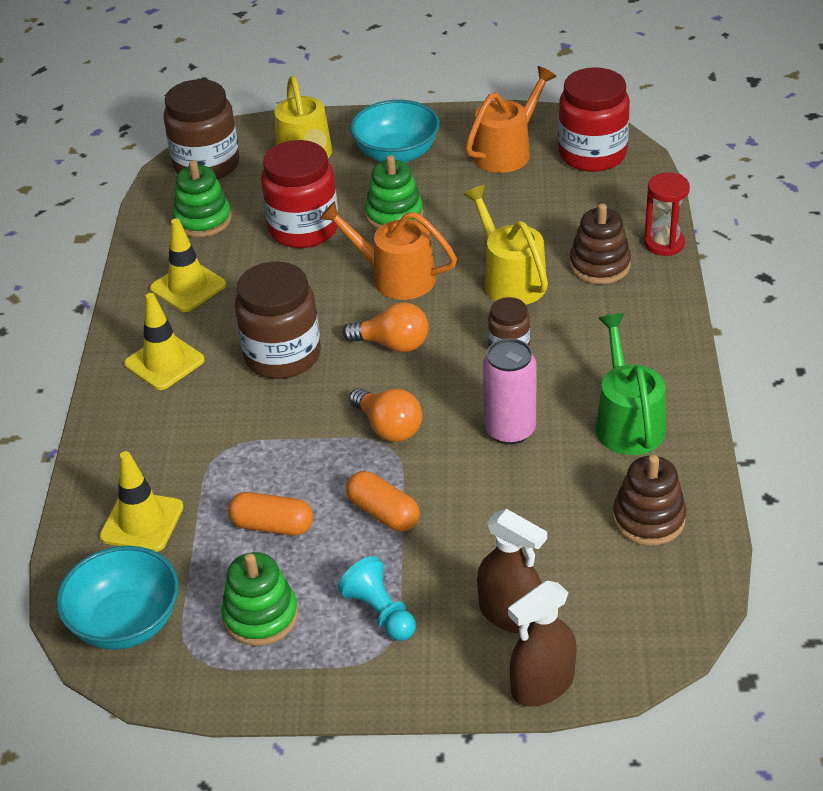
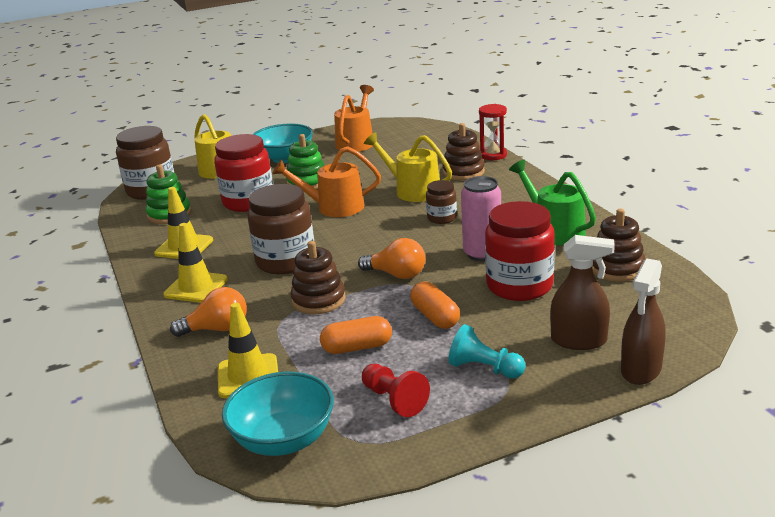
camera: 25 degrees left, 15 degrees down
green stacking toy [221,552,298,646] -> red pawn [362,364,430,417]
orange light bulb [343,302,428,352] -> orange light bulb moved to [170,287,247,337]
orange capsule [346,471,420,532] -> orange capsule turned 45 degrees clockwise [410,281,460,329]
red jar [558,67,630,172] -> red jar moved to [485,201,555,301]
none -> brown stacking toy [290,241,346,314]

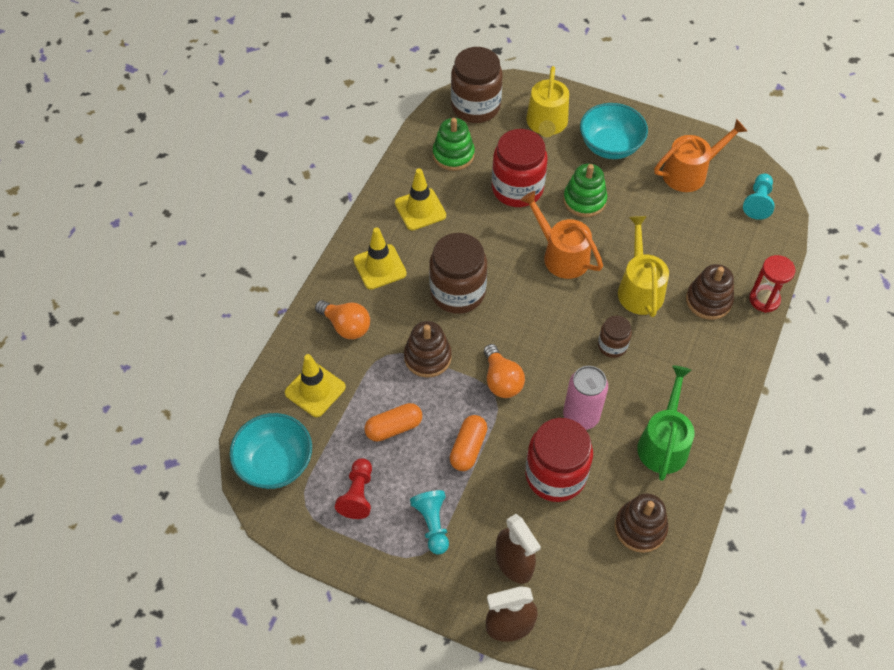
camera: 45 degrees right, 30 degrees up
orange capsule [320,316,392,354] -> orange capsule turned 60 degrees counterclockwise [364,403,422,442]
none -> turquoise pawn [743,174,775,220]

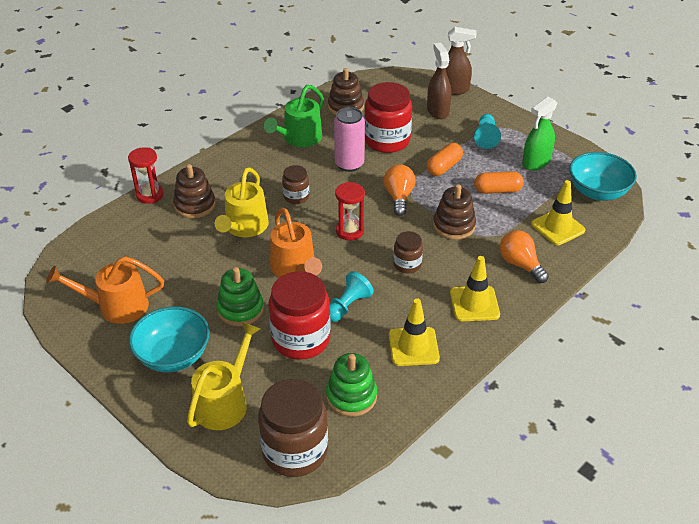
camera: 160 degrees left, 15 degrees down
red pawn [335,458,372,519] -> green spray bottle [522,97,557,171]
brown jar [429,233,487,314] -> brown jar [393,231,423,273], size x0.52
turquoise pawn [743,174,775,220] -> turquoise pawn moved to [330,271,374,322]
none -> red hourglass [335,182,365,241]

